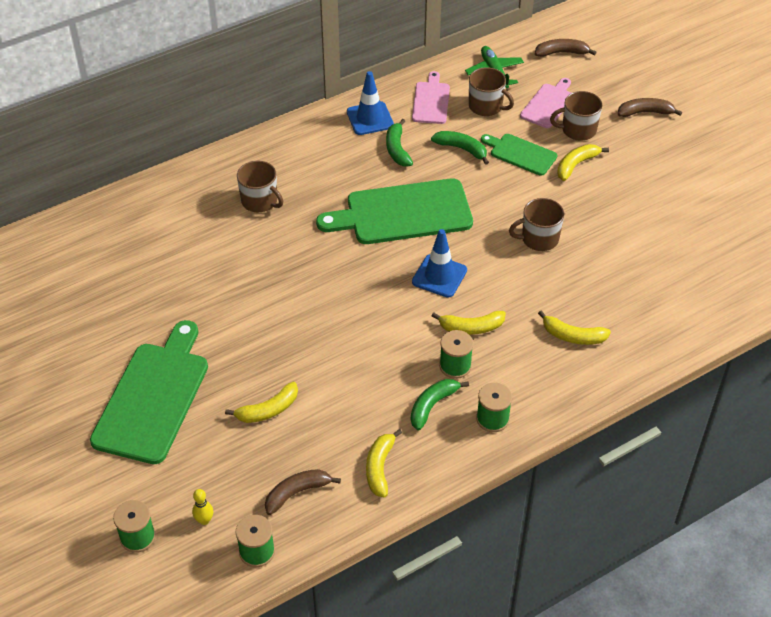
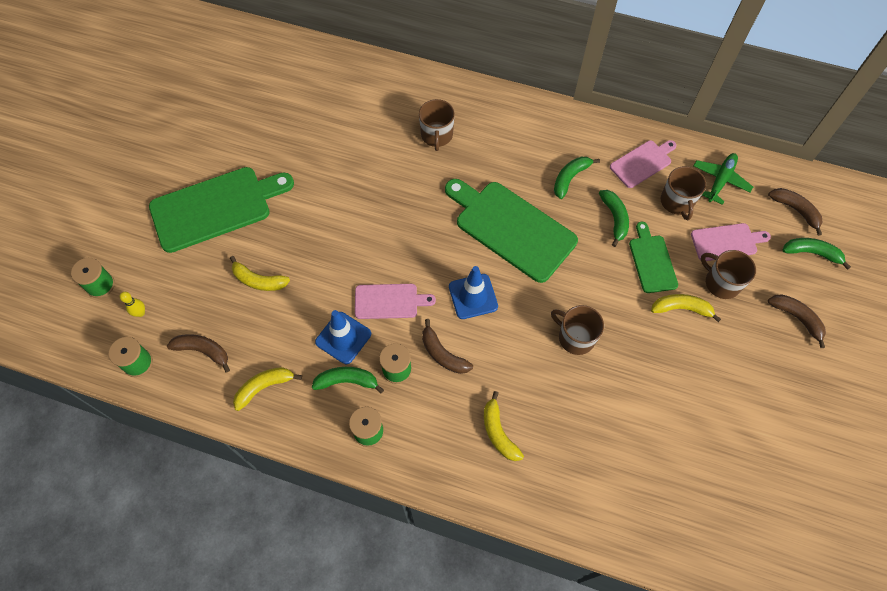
camera: 50 degrees right, 15 degrees up
blue traffic cone [347,71,394,135] -> blue traffic cone moved to [315,310,371,364]
yellow banana [432,311,506,335] -> brown banana [422,319,473,374]
none -> pink cutting board [355,284,436,319]
none -> green banana [783,238,851,270]

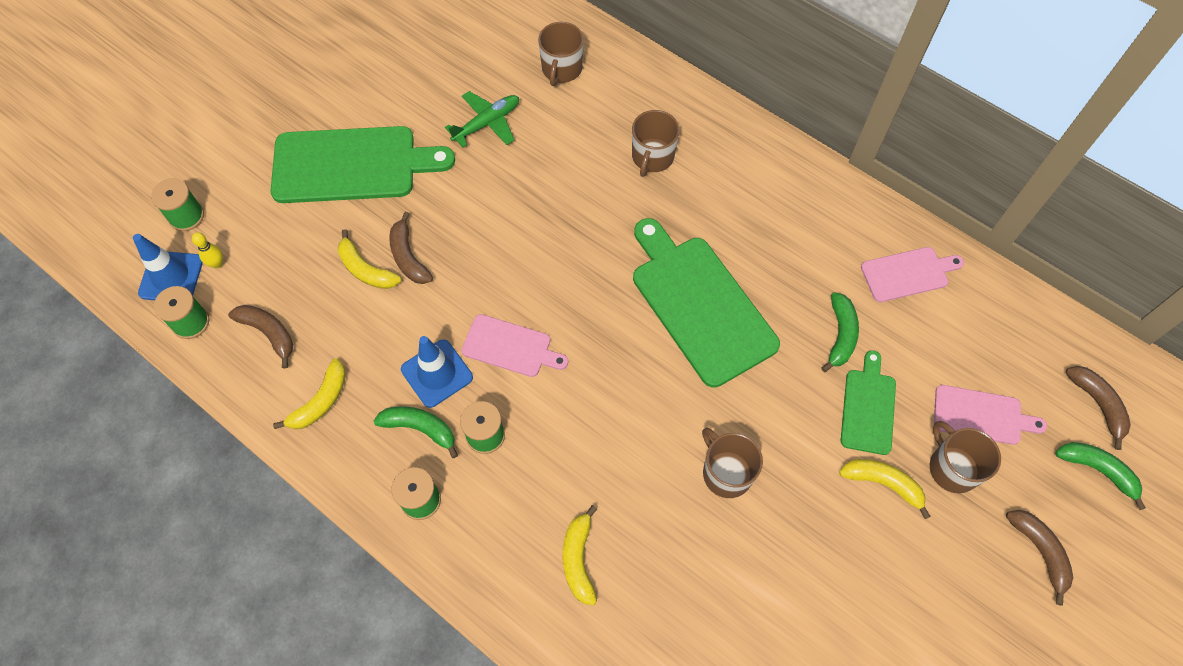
camera: 20 degrees right, 0 degrees up
yellow banana [233,367,302,411] -> yellow banana turned 135 degrees clockwise [273,358,346,429]
brown banana [422,319,473,374] -> brown banana moved to [389,211,433,284]
blue traffic cone [449,266,498,319] -> blue traffic cone moved to [133,234,203,300]
green banana [554,157,600,199] -> none
brown mug [660,166,706,220] -> brown mug moved to [538,22,584,86]
green plane [694,153,753,205] -> green plane moved to [445,91,519,148]

